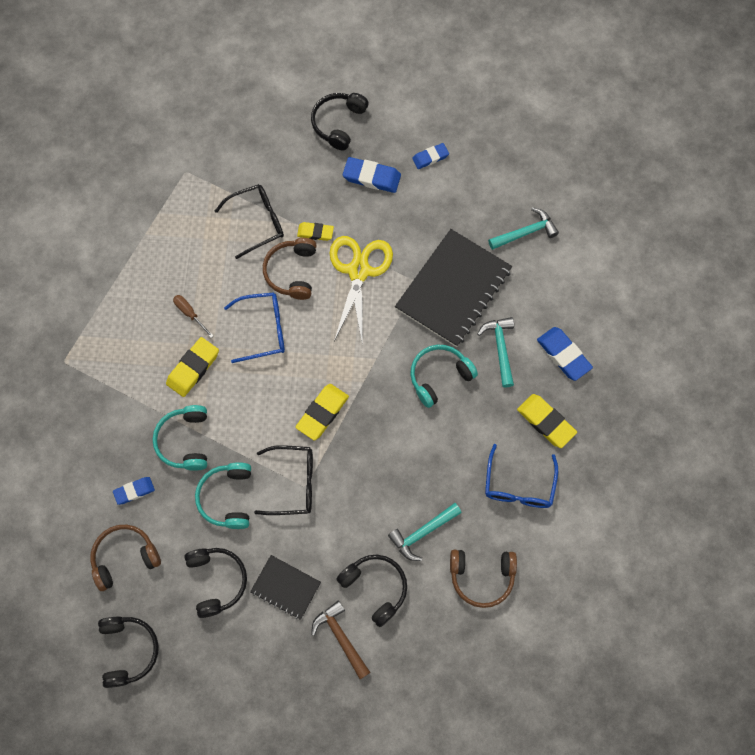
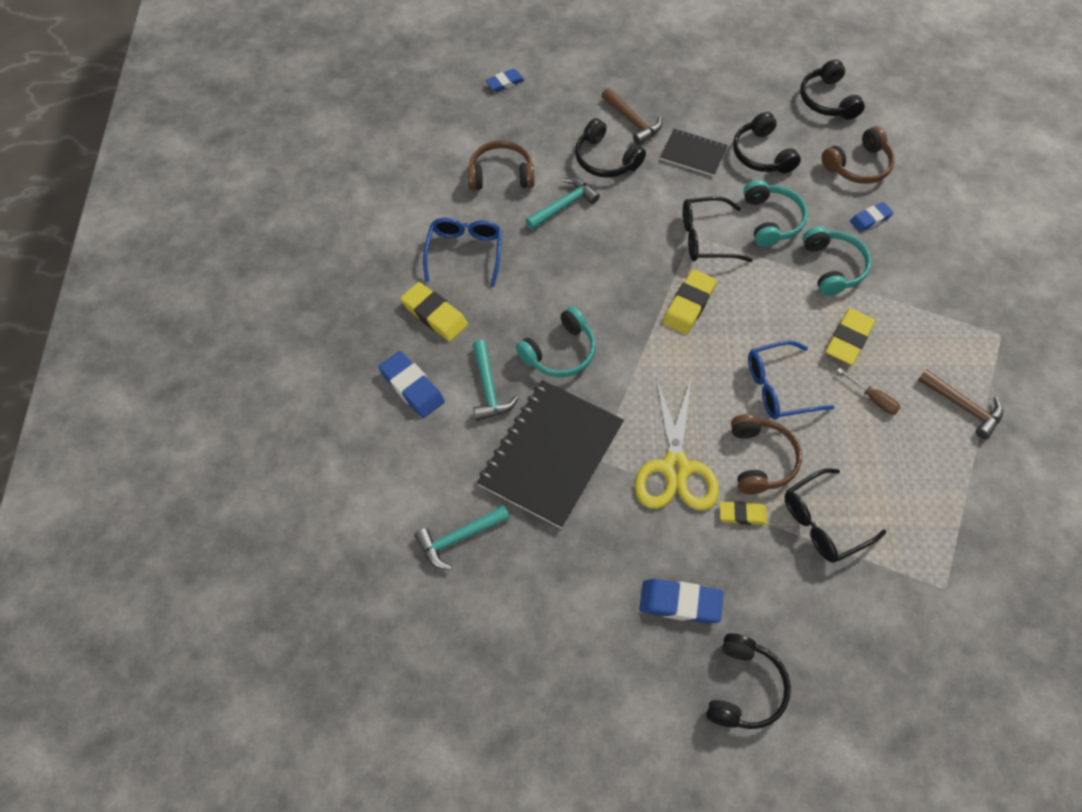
camera: 175 degrees right, 10 degrees down
blue eraser [412,143,449,169] -> blue eraser moved to [486,69,525,92]
none -> brown hammer [918,369,1003,439]

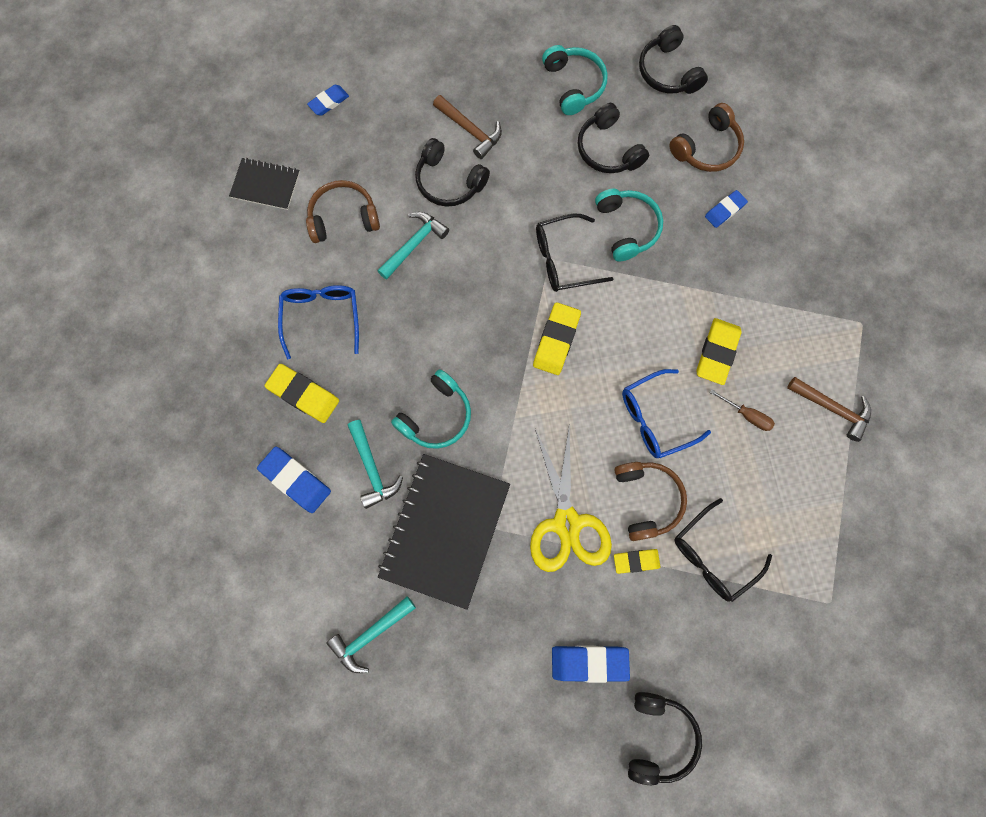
camera: 10 degrees left, 15 degrees up
black notebook [660,129,728,176] -> black notebook moved to [229,158,300,210]
turquoise headphones [802,226,871,296] -> turquoise headphones moved to [542,45,608,115]

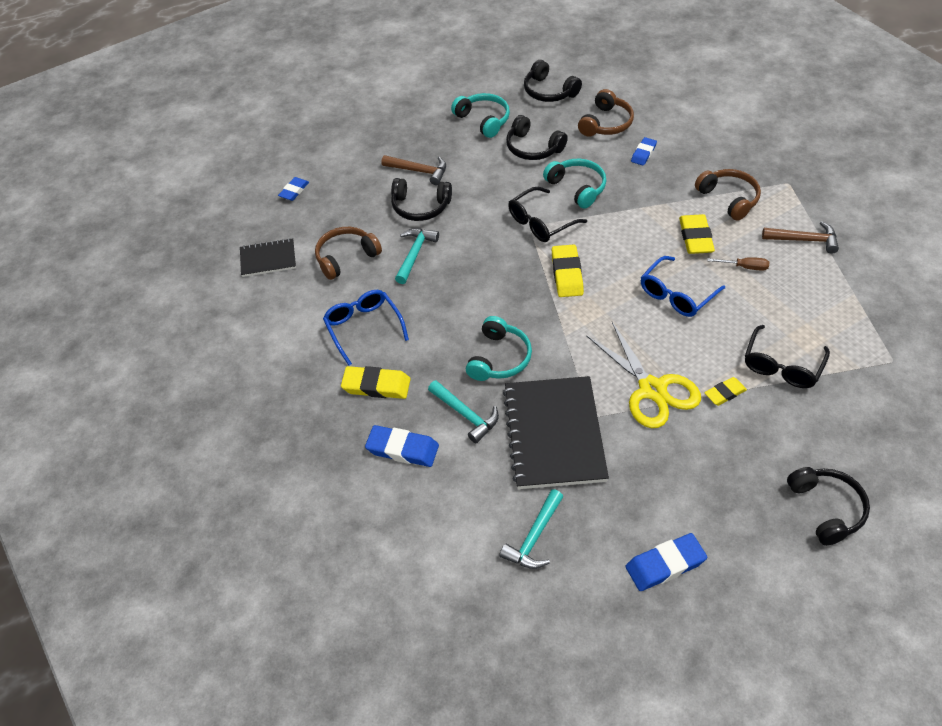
camera: 20 degrees left, 25 degrees down
blue eraser [552,645,630,683] -> blue eraser moved to [625,533,707,591]
brown headphones [614,462,687,541] -> brown headphones moved to [695,169,761,221]

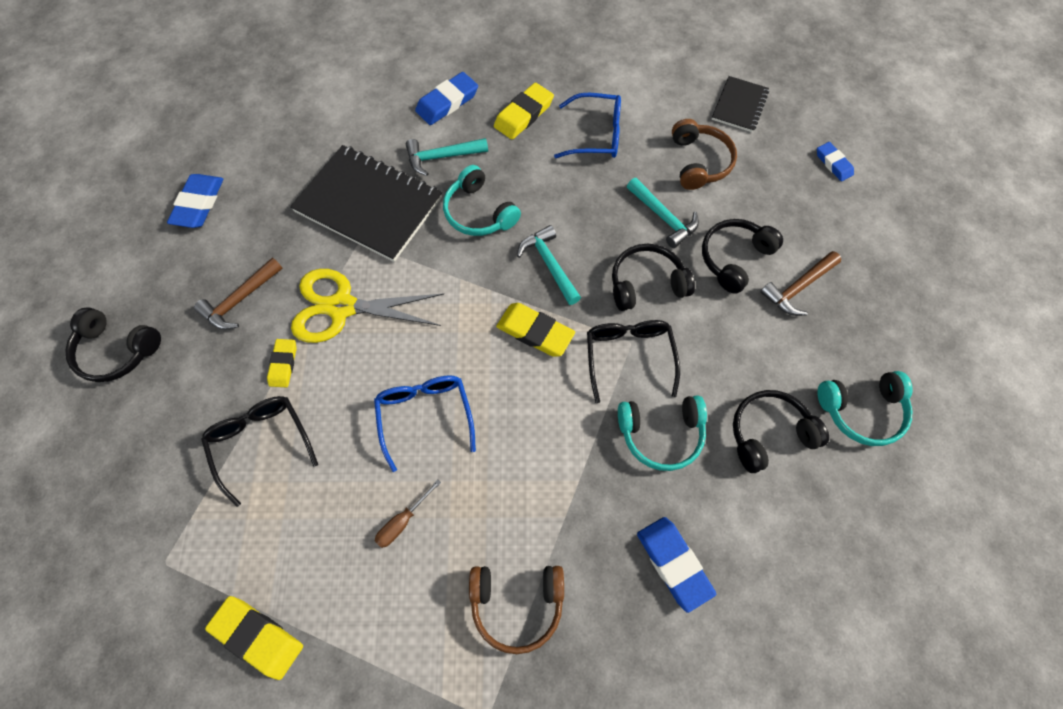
camera: 120 degrees right, 15 degrees up
turquoise hammer [499,489,563,569] -> turquoise hammer moved to [517,225,581,305]
black headphones [524,60,582,102] -> black headphones moved to [612,244,695,311]
brown headphones [578,89,634,137] -> none
blue eraser [631,137,657,166] -> blue eraser [637,517,716,613], size x1.59
yellow eraser [679,214,715,254] -> yellow eraser moved to [205,596,303,680]
brown hammer [762,221,839,254] -> brown hammer moved to [194,258,283,330]

